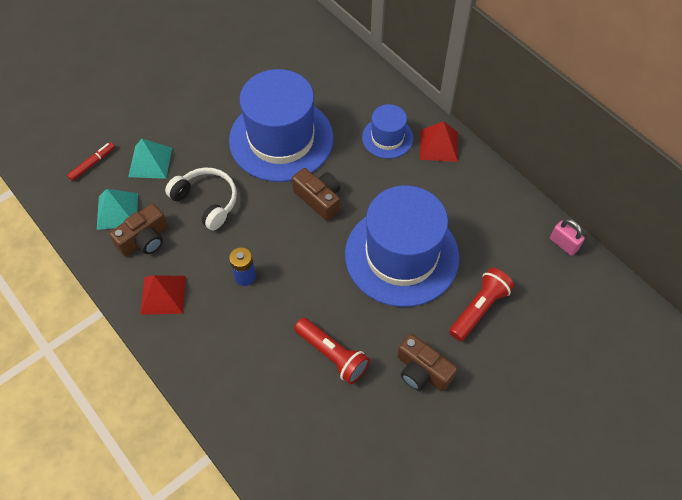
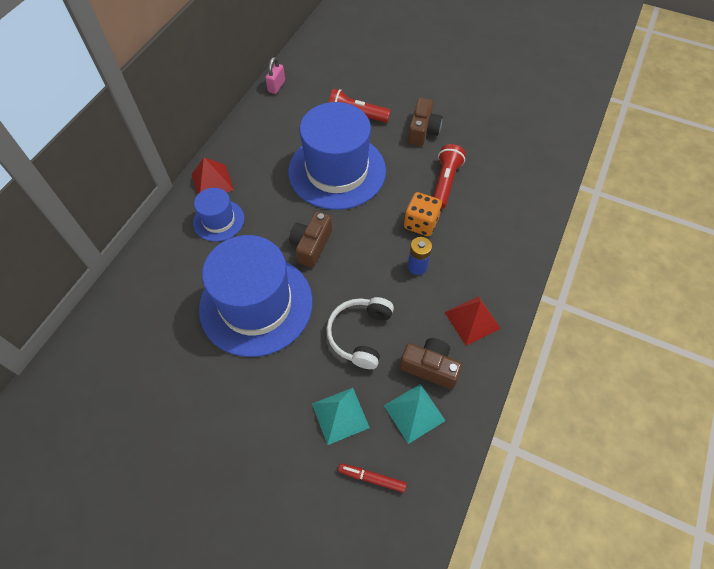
camera: 115 degrees left, 0 degrees up
none -> orange dice [404,192,442,236]

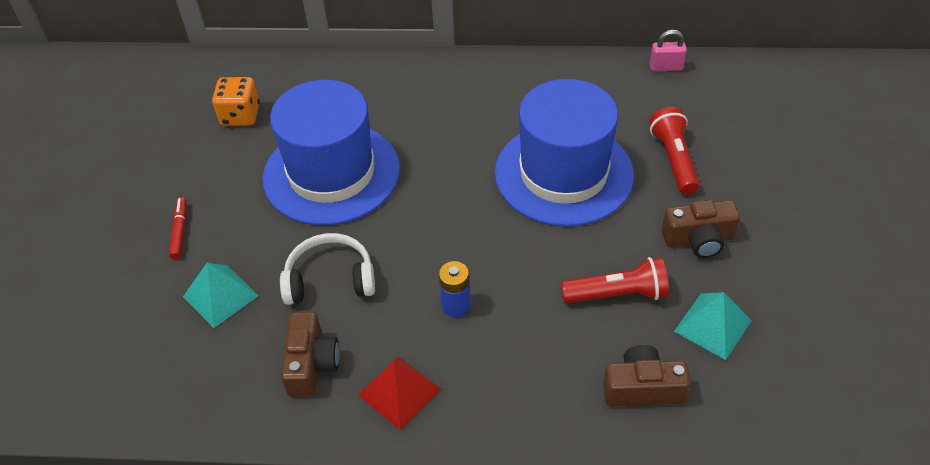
camera: 70 degrees right, 10 degrees down
red pyramid [191,157,234,195] -> none
blue hat [193,188,244,242] -> none
brown camera [289,212,332,268] -> brown camera moved to [603,345,691,407]
red marker [338,463,407,493] -> red marker moved to [169,197,187,259]
turquoise pyramid [384,384,446,444] -> turquoise pyramid moved to [674,292,752,360]
orange dice [404,192,442,236] -> orange dice moved to [212,77,260,126]

